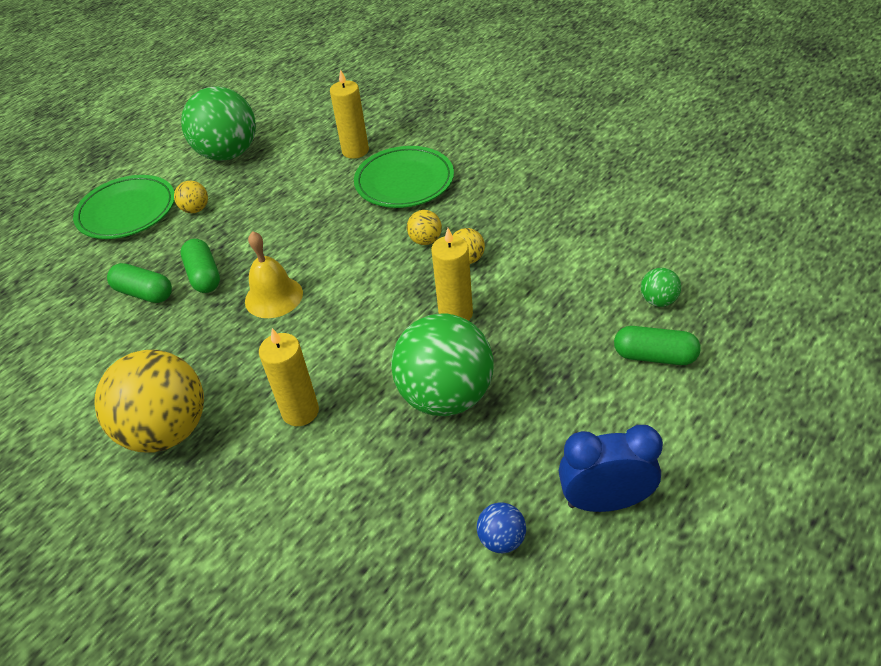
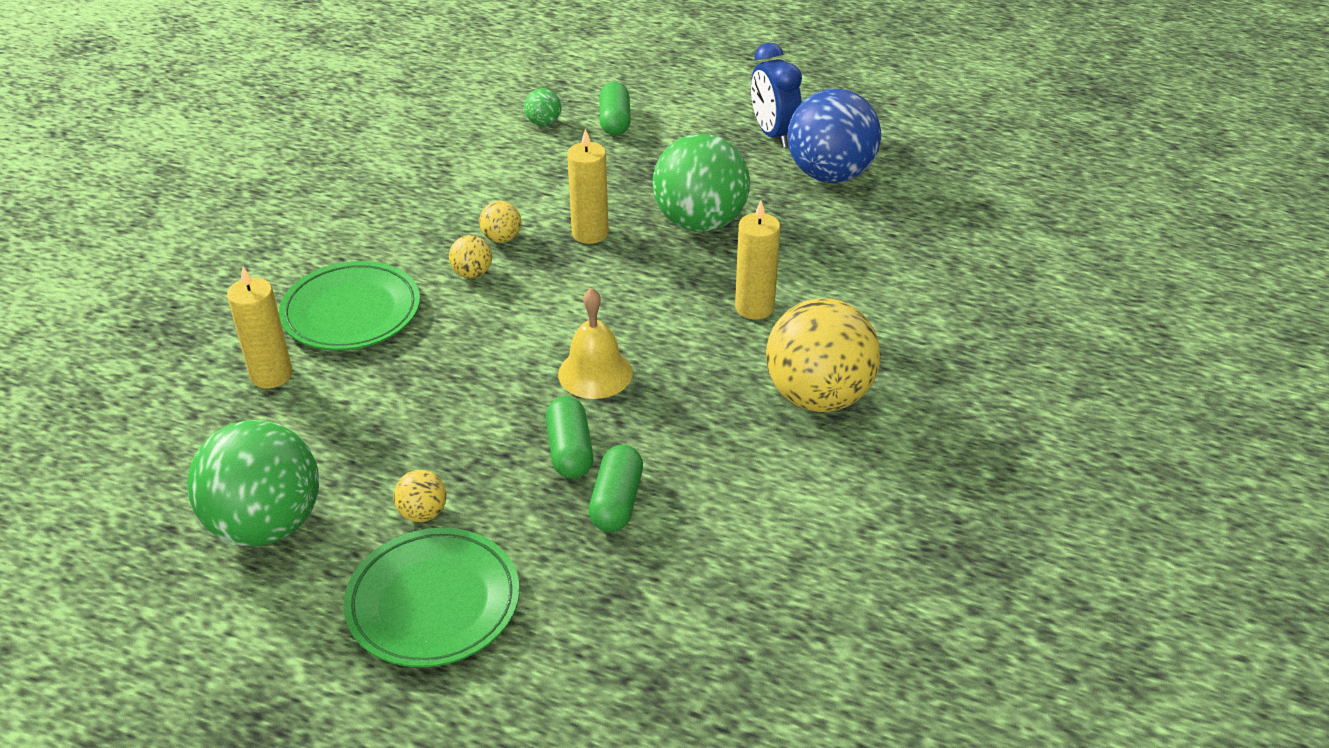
camera: 110 degrees left, 5 degrees down
green capsule [180,239,220,293] -> green capsule turned 60 degrees counterclockwise [546,396,593,479]
blue ball [477,503,526,553] -> blue ball [787,89,881,183], size x2.35

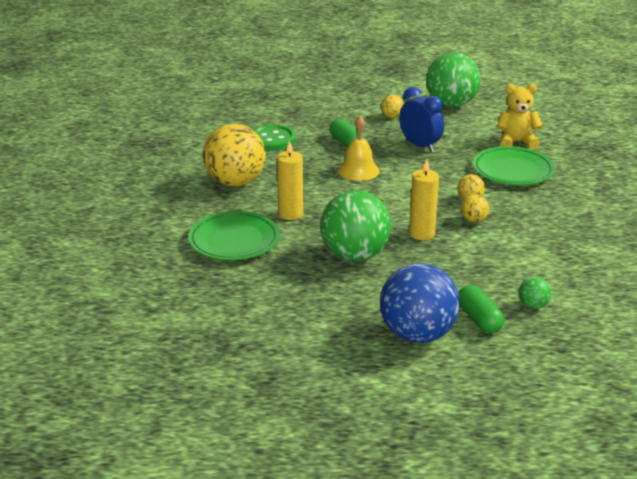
camera: 160 degrees right, 10 degrees down
yellow candle [227,267,293,389] -> yellow teddy bear [497,84,543,150]
green plate [343,528,519,668] -> green plate moved to [188,211,280,260]
green capsule [589,445,643,532] -> none
blue clock [751,43,802,148] -> blue clock moved to [399,87,444,152]
blue ball [787,89,881,183] -> blue ball moved to [380,263,460,343]
none -> green button [253,125,296,151]

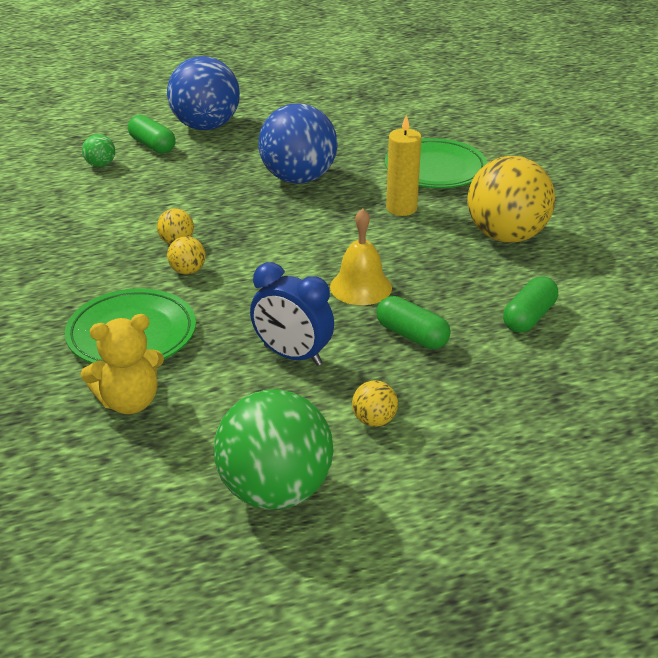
camera: 160 degrees right, 5 degrees up
green button [253,125,296,151] -> green capsule [503,276,558,333]
green ball [320,190,391,261] -> blue ball [258,104,337,184]
yellow candle [409,159,439,240] -> none

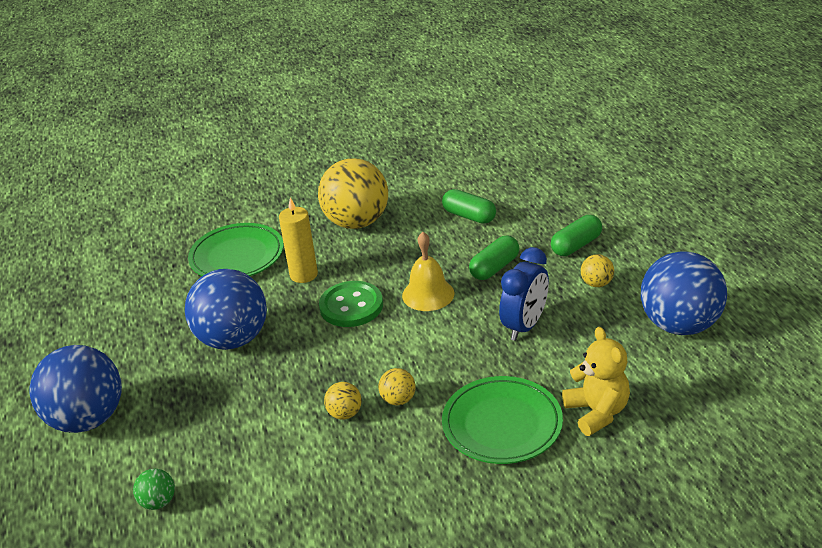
camera: 85 degrees left, 0 degrees up
green capsule [128,115,176,154] -> green capsule moved to [551,215,602,256]
green ball [214,389,333,509] -> blue ball [641,251,727,335]
none -> green button [319,281,383,327]

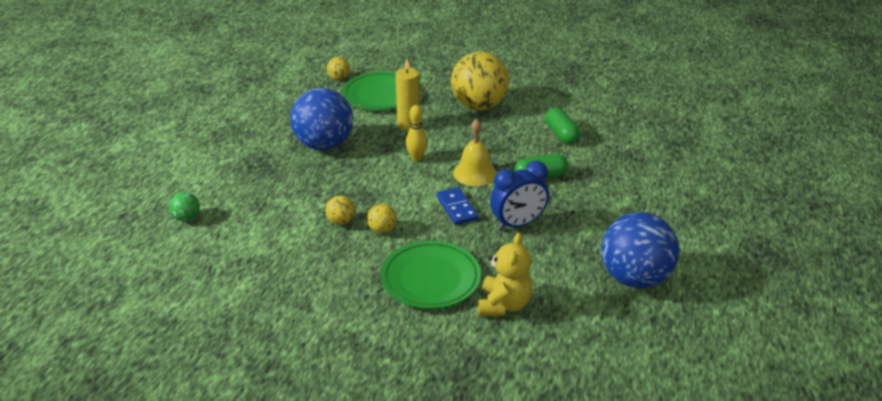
camera: 30 degrees right, 0 degrees up
blue ball [29,345,122,433] -> none
green button [319,281,383,327] -> yellow bowling pin [406,105,428,161]
green capsule [551,215,602,256] -> none
yellow ball [581,254,614,287] -> yellow ball moved to [327,57,350,80]
none -> blue domino [436,187,479,225]

